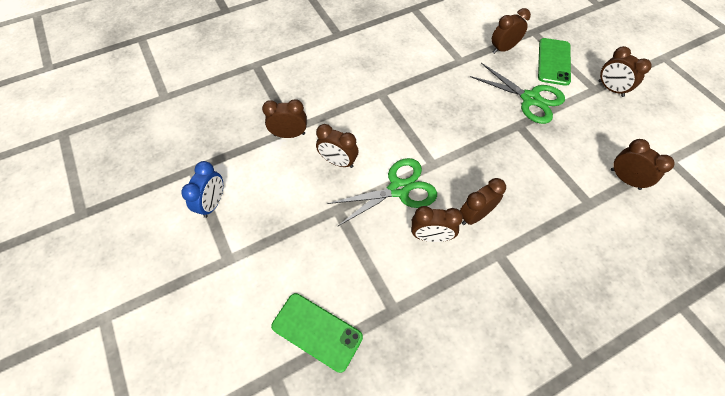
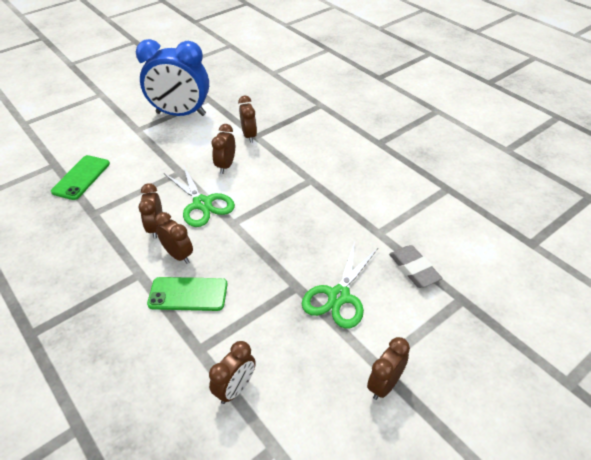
camera: 80 degrees right, 15 degrees down
blue clock [181,161,223,218] -> blue clock [136,39,209,116], size x2.04
brown clock [491,8,531,54] -> grey eraser [389,245,443,288]
green phone [538,38,571,86] -> green phone moved to [147,277,228,311]

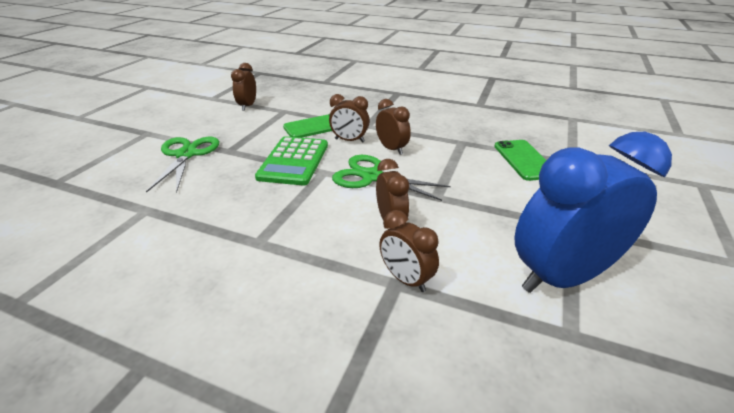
camera: 150 degrees right, 10 degrees down
brown clock [367,337,410,400] -> none
grey eraser [389,245,443,288] -> none
none -> green calculator [255,136,328,186]

